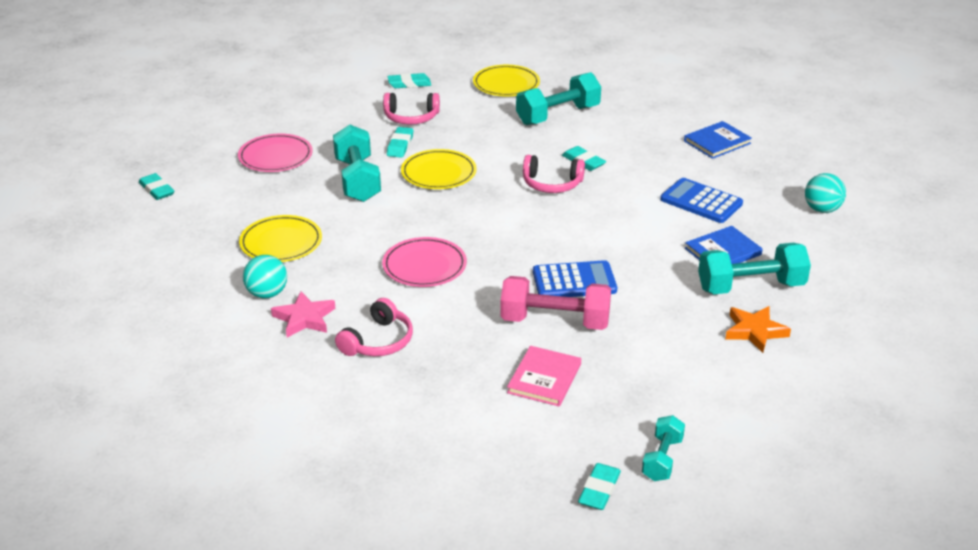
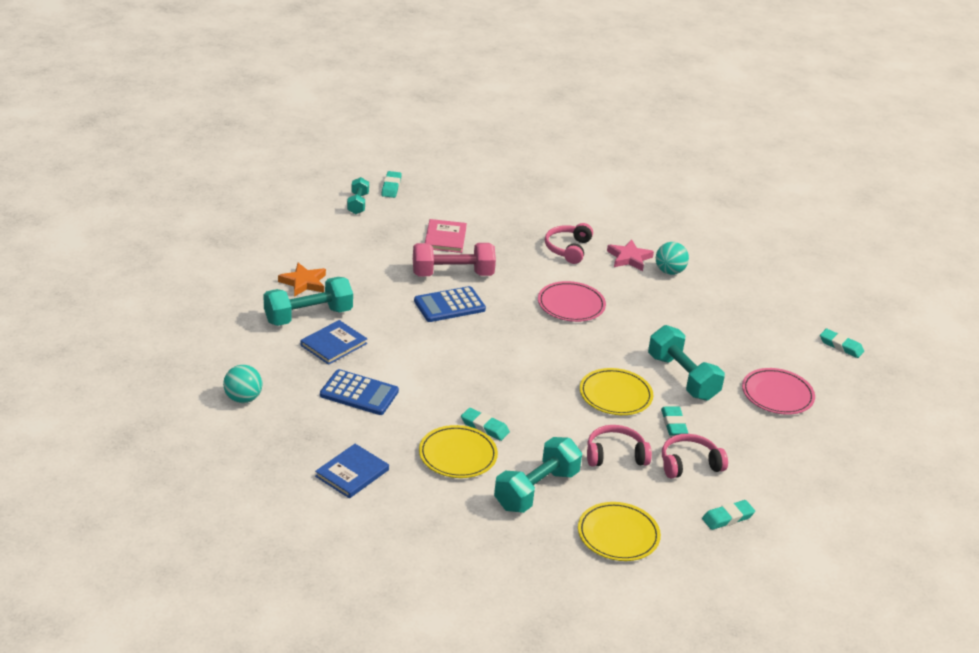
camera: 160 degrees right, 0 degrees up
yellow plate [239,215,322,262] -> yellow plate moved to [419,425,498,478]
pink headphones [523,155,585,193] -> pink headphones moved to [587,425,652,466]

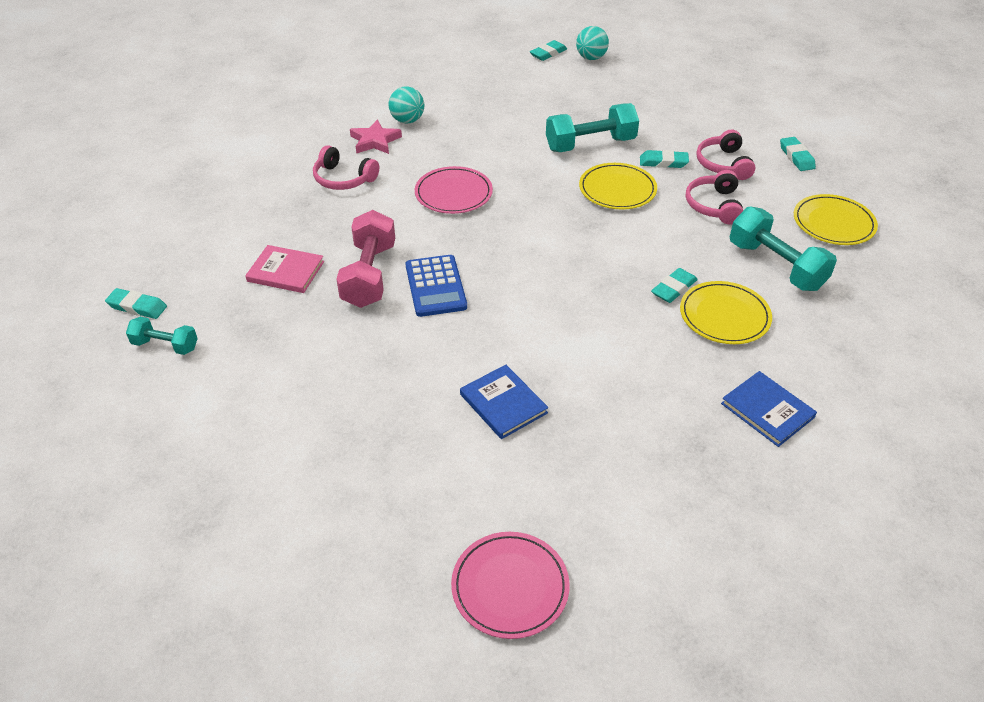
camera: 75 degrees left, 10 degrees up
turquoise ball [223,365,263,403] -> turquoise ball moved to [576,26,609,60]
turquoise dumbbell [264,277,353,326] -> none
orange star [278,263,326,297] -> none
blue calculator [320,369,399,415] -> none
pink plate [742,368,815,415] -> pink plate moved to [451,532,570,639]

